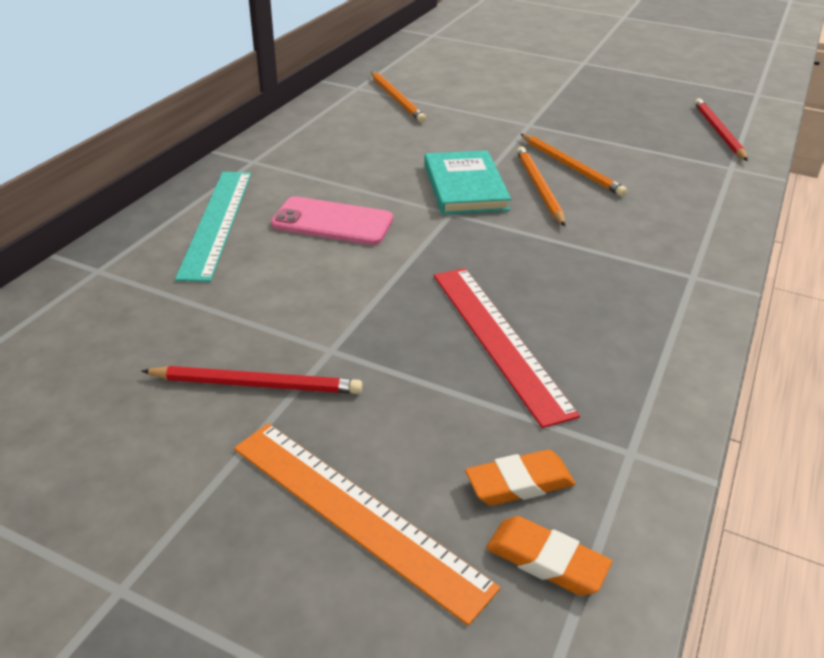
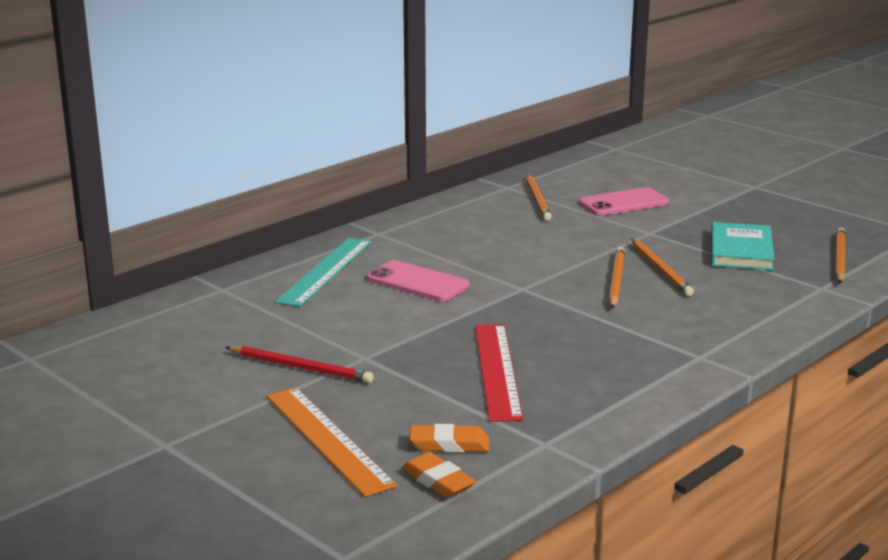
camera: 20 degrees right, 15 degrees down
turquoise book [424,150,511,215] -> turquoise book moved to [711,222,775,270]
red pencil [694,98,748,161] -> orange pencil [836,228,846,283]
none -> pink phone [579,187,669,216]

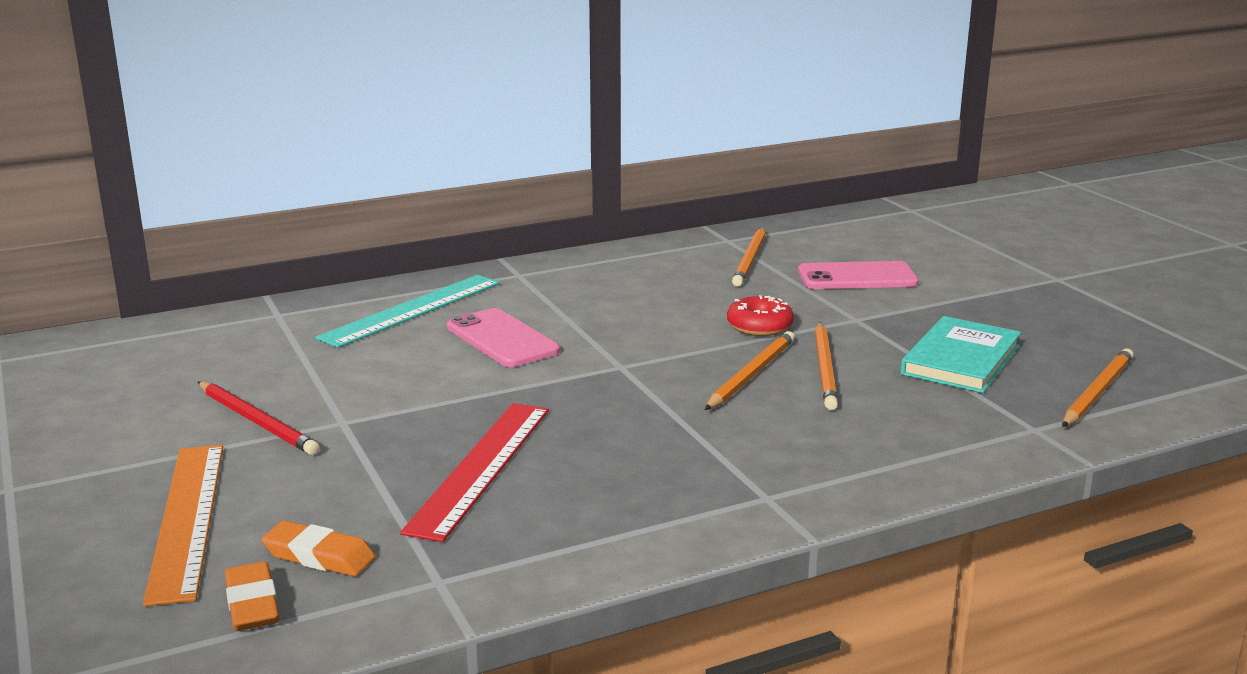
camera: 20 degrees right, 0 degrees up
none -> red donut [727,295,794,336]

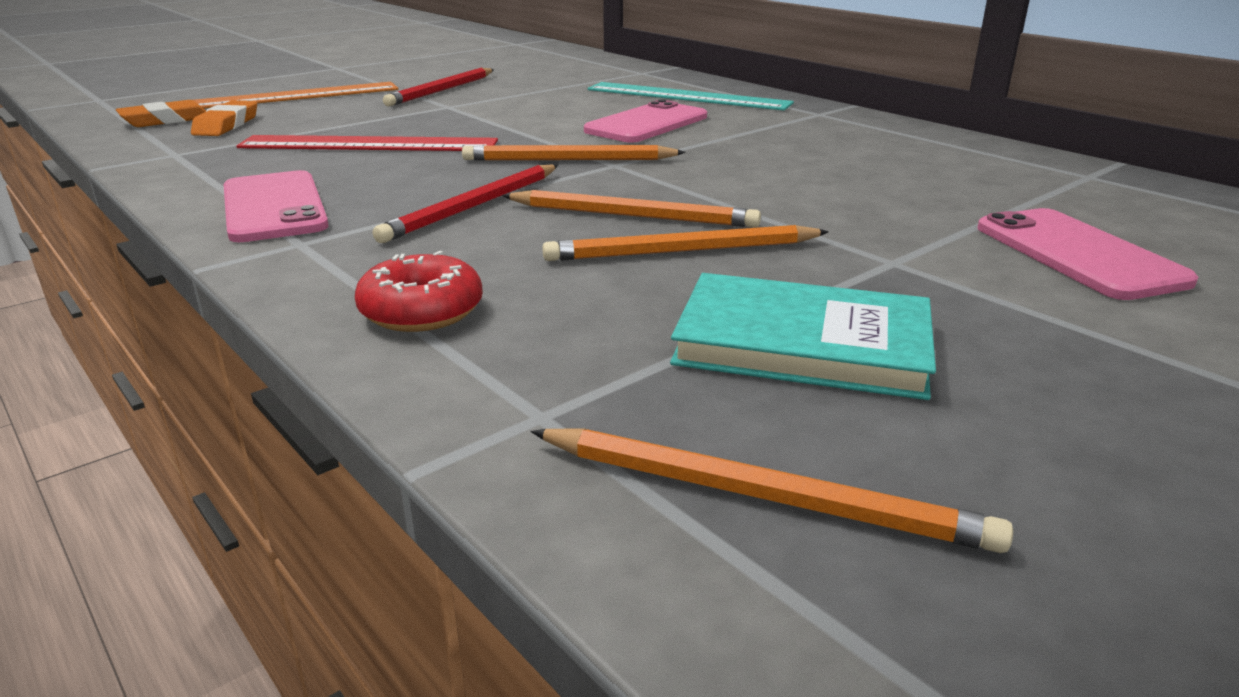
camera: 75 degrees right, 5 degrees up
red donut [727,295,794,336] -> red donut moved to [355,251,483,332]
orange pencil [732,228,765,286] -> orange pencil moved to [462,145,686,160]
none -> pink phone [224,170,329,242]
none -> red pencil [373,164,558,243]

